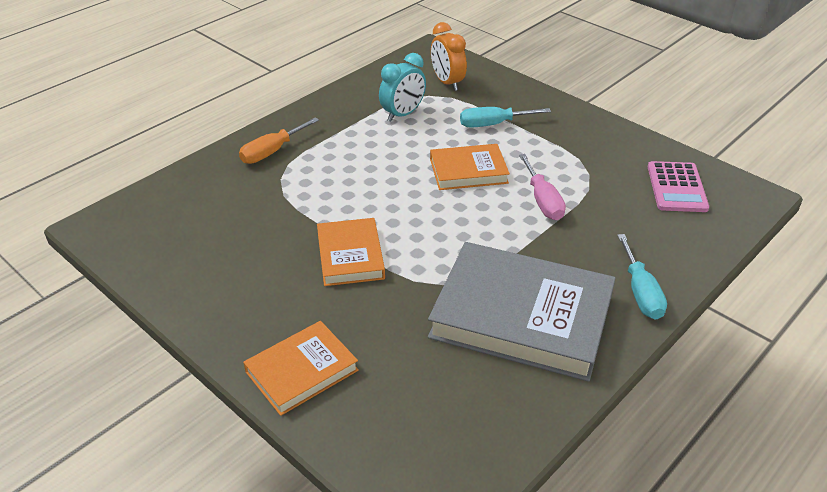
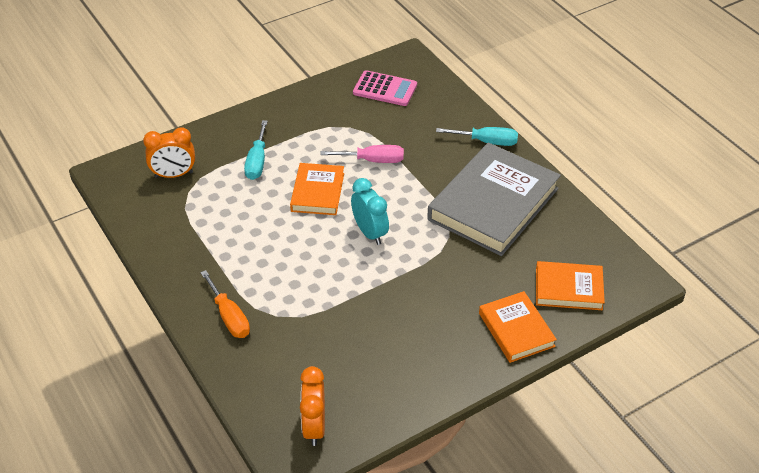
camera: 75 degrees left, 5 degrees up
orange book [317,218,385,286] -> orange book moved to [536,261,605,310]
turquoise clock [379,53,426,122] -> turquoise clock moved to [351,178,389,245]
none -> orange clock [300,366,325,446]

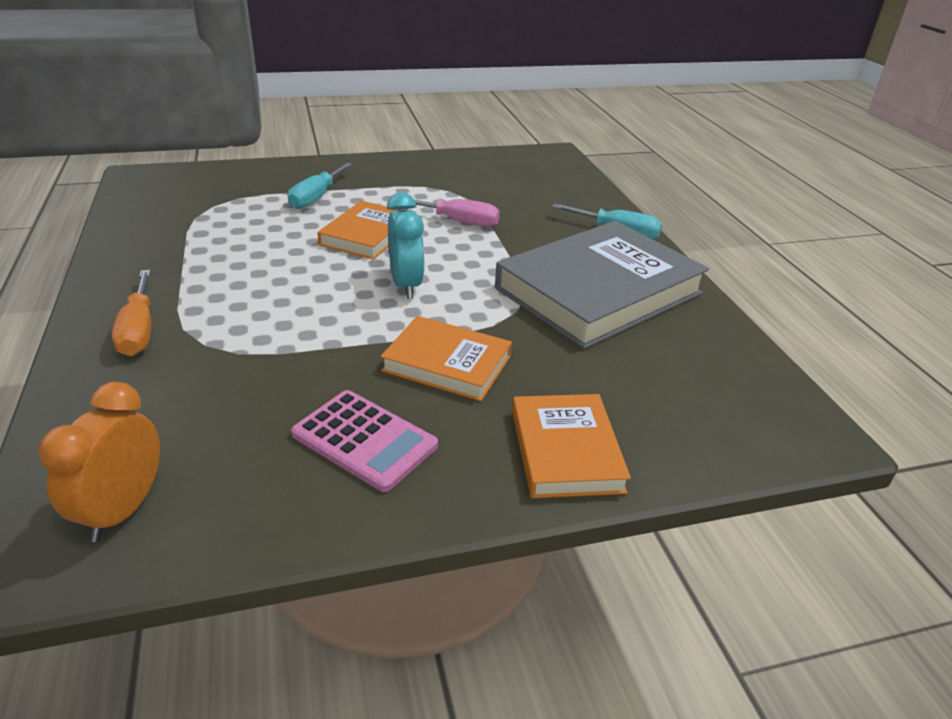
camera: 15 degrees right, 10 degrees down
orange clock [143,127,195,178] -> none
pink calculator [353,70,417,106] -> pink calculator moved to [291,390,438,492]
orange book [536,261,605,310] -> orange book moved to [381,316,512,401]

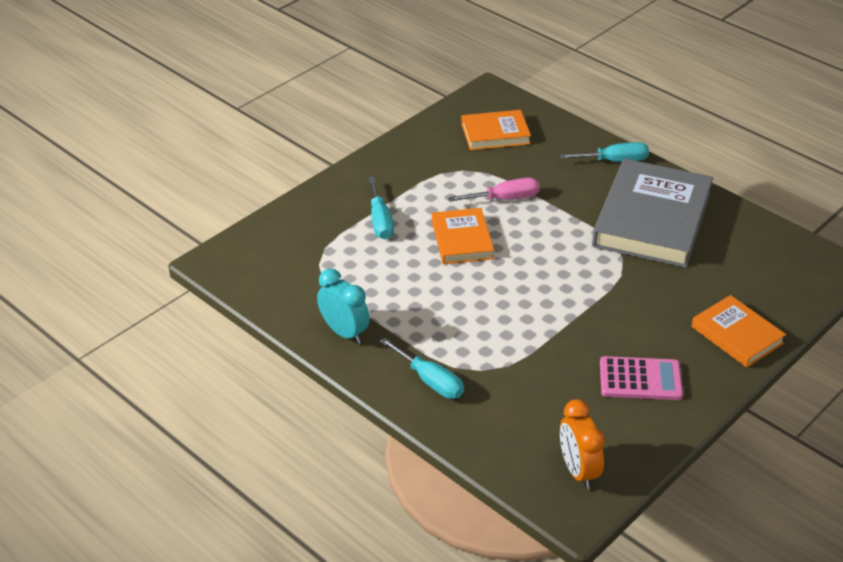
camera: 30 degrees left, 5 degrees up
orange screwdriver [112,270,151,356] -> turquoise screwdriver [380,337,464,399]
orange book [381,316,512,401] -> orange book moved to [461,110,531,150]
turquoise clock [387,192,425,298] -> turquoise clock moved to [317,268,370,344]

